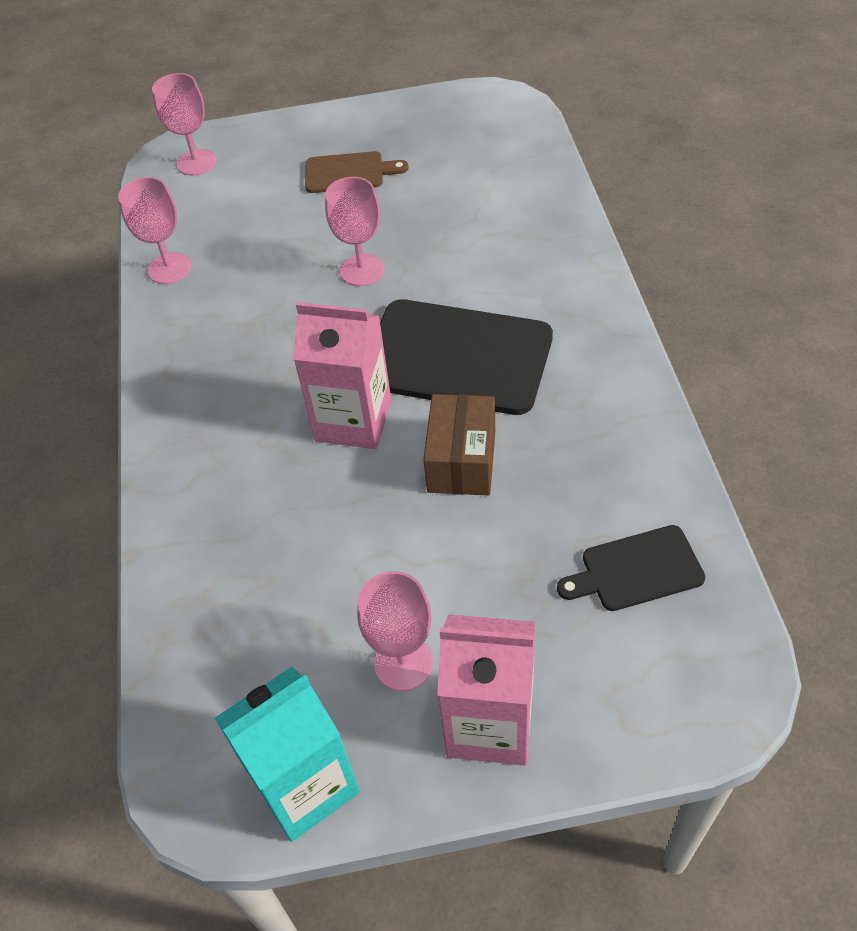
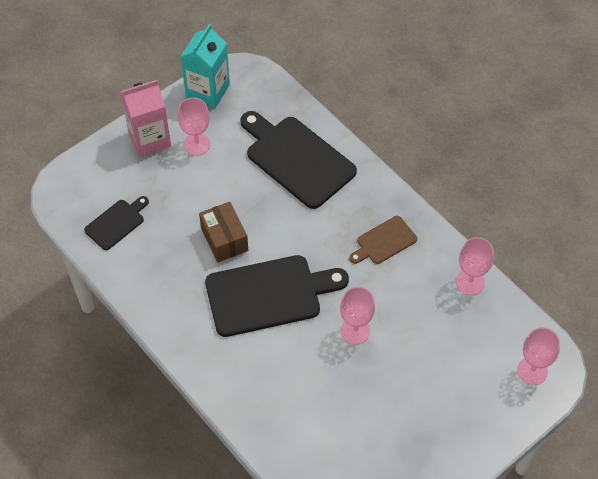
camera: 145 degrees right, 5 degrees up
pink carton [293,302,391,449] -> none
brown cutting board [305,151,409,193] -> brown cutting board moved to [349,216,417,264]
none -> black cutting board [240,111,357,209]

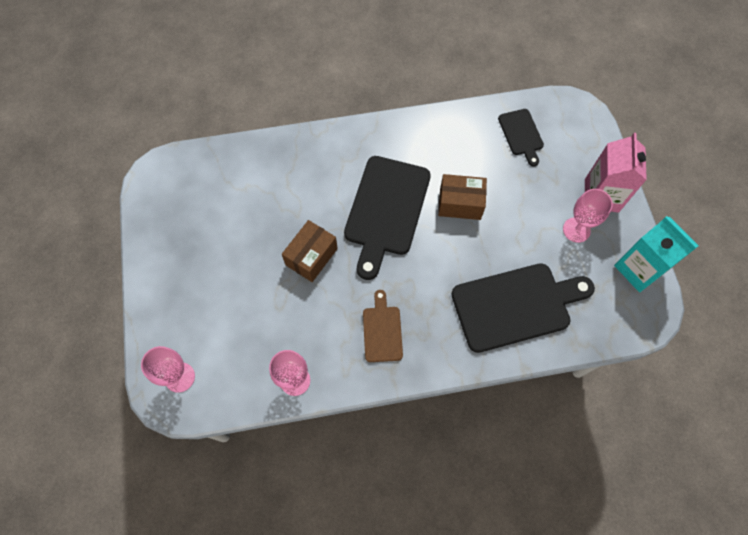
camera: 120 degrees right, 10 degrees up
pink goblet [340,287,375,344] -> brown box [282,220,338,282]

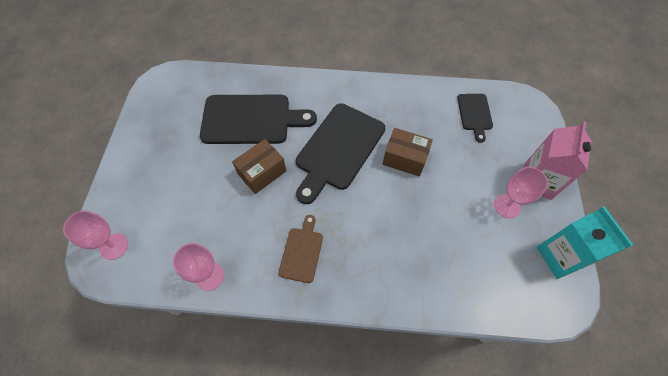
camera: 15 degrees right, 5 degrees down
black cutting board [451,263,595,353] -> black cutting board moved to [200,95,317,144]

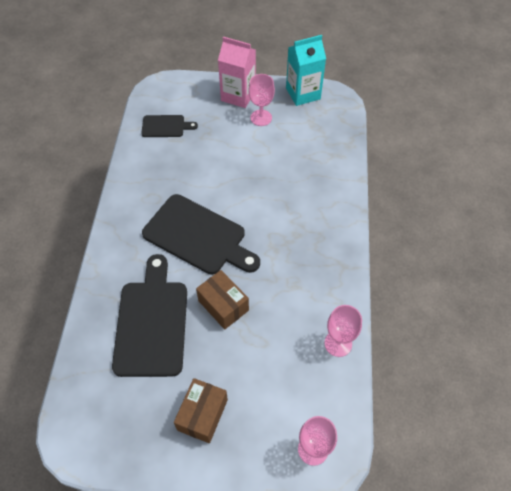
camera: 90 degrees left, 5 degrees down
brown cutting board [278,215,323,283] -> none
brown box [383,128,433,176] -> brown box moved to [174,378,228,443]

